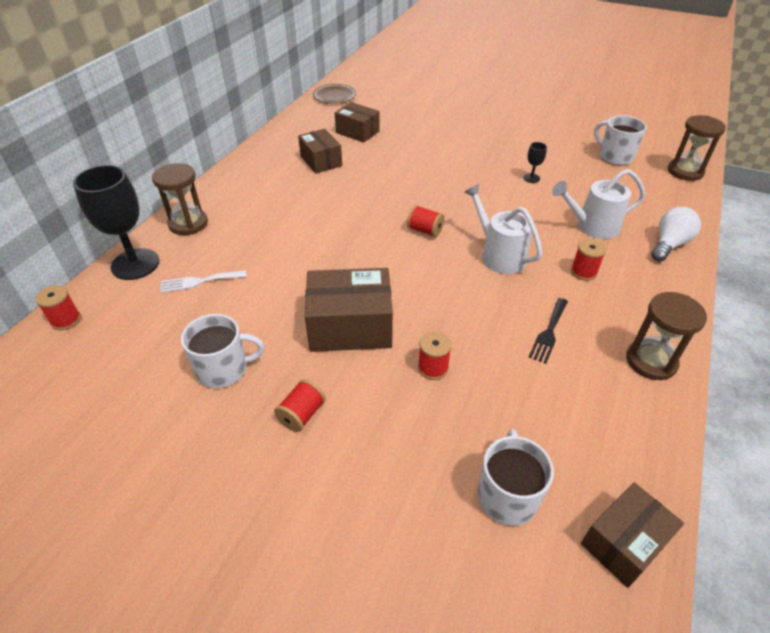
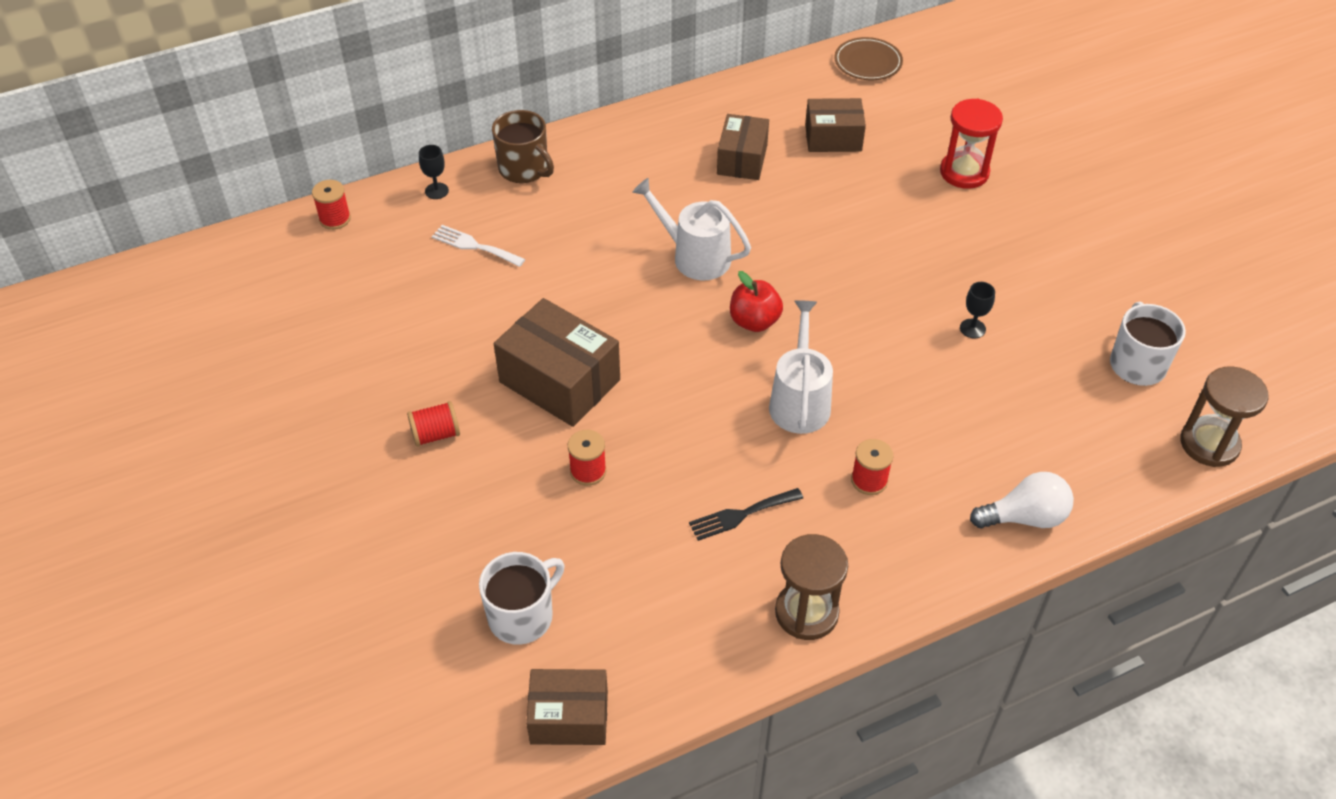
camera: 40 degrees right, 5 degrees up
black goblet [73,165,159,280] -> black goblet [419,145,449,199], size x0.43
brown hourglass [152,163,208,235] -> brown mug [492,110,554,183]
white mug [181,314,264,388] -> none
brown box [335,102,380,143] -> brown box turned 75 degrees counterclockwise [805,98,866,152]
red spool [407,205,445,237] -> red apple [730,271,783,332]
white watering can [552,169,645,239] -> white watering can moved to [632,178,751,280]
none -> red hourglass [940,99,1003,189]

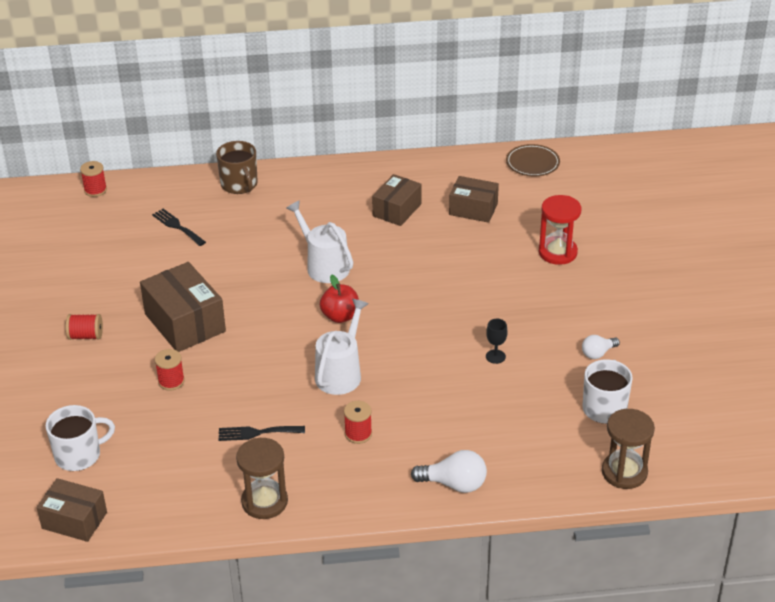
camera: 20 degrees right, 10 degrees down
black goblet [419,145,449,199] -> none
white fork [432,225,525,267] -> black fork [152,209,206,246]
none -> white light bulb [582,335,620,359]

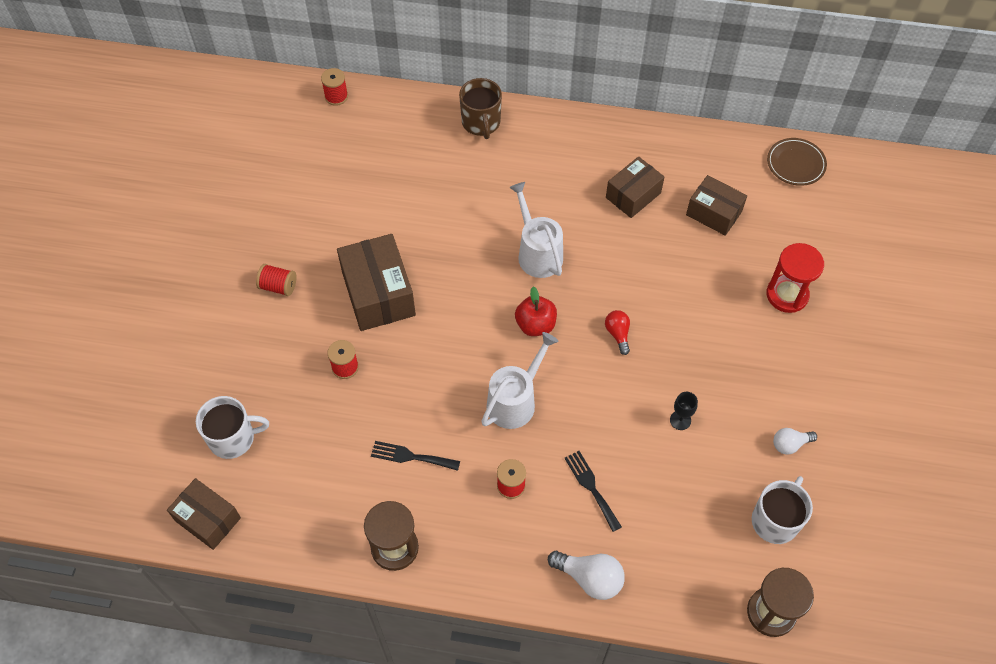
camera: 15 degrees right, 20 degrees up
black fork [152,209,206,246] -> black fork moved to [564,451,622,532]
none -> red light bulb [605,310,630,355]

